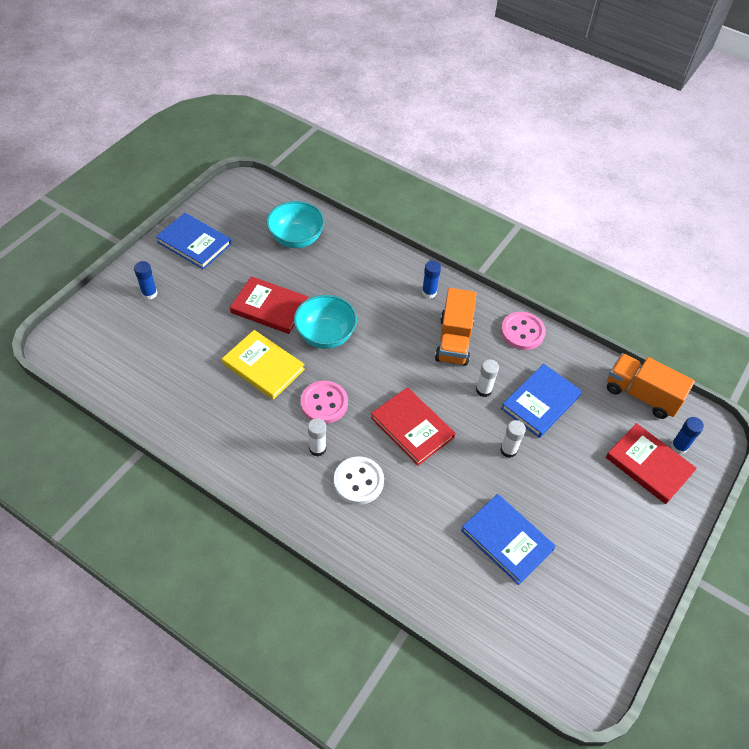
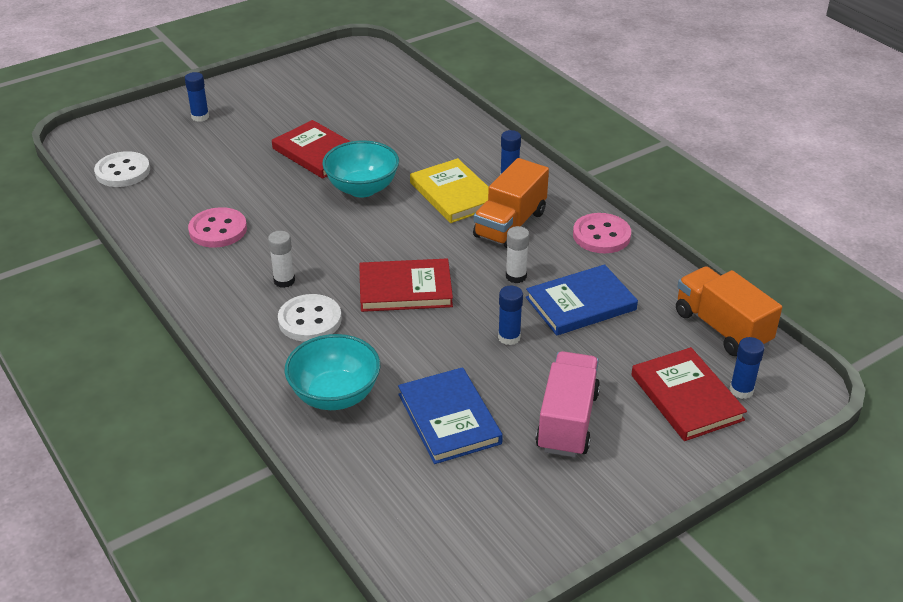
camera: 25 degrees right, 15 degrees down
blue book [156,213,232,269] -> none
yellow book [222,330,305,400] -> yellow book moved to [410,158,489,223]
turquoise bowl [267,201,324,248] -> turquoise bowl moved to [285,334,380,410]
pink button [301,381,348,424] -> pink button moved to [188,207,247,248]
red book [371,387,455,466] -> red book turned 75 degrees counterclockwise [359,258,453,312]
white glue stick [500,420,526,458] -> blue glue stick [498,286,523,345]
none -> white button [94,151,150,187]
none -> pink truck [535,351,600,457]

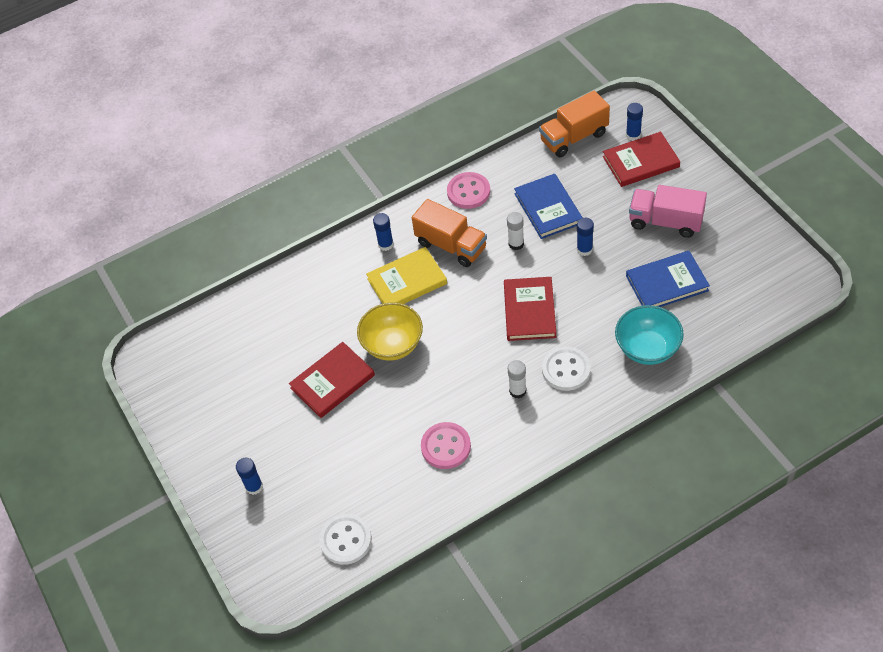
camera: 80 degrees left, 15 degrees up
turquoise bowl [322,141,399,197] -> yellow bowl [357,302,423,361]

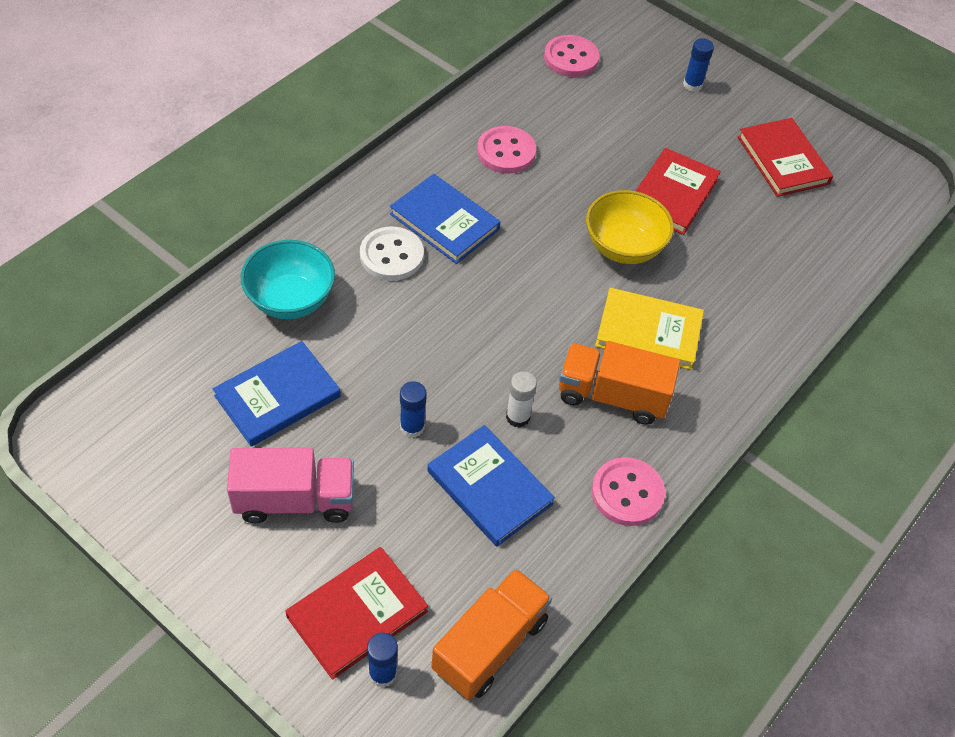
camera: 150 degrees right, 0 degrees up
white button [319,514,372,565] -> pink button [544,35,599,77]
yellow book [366,247,447,304] -> yellow book turned 60 degrees clockwise [595,288,704,370]
blue glue stick [373,213,394,251] -> none
red book [504,277,556,341] -> red book moved to [738,118,833,197]
white glue stick [508,360,527,399] -> blue book [390,174,500,264]

